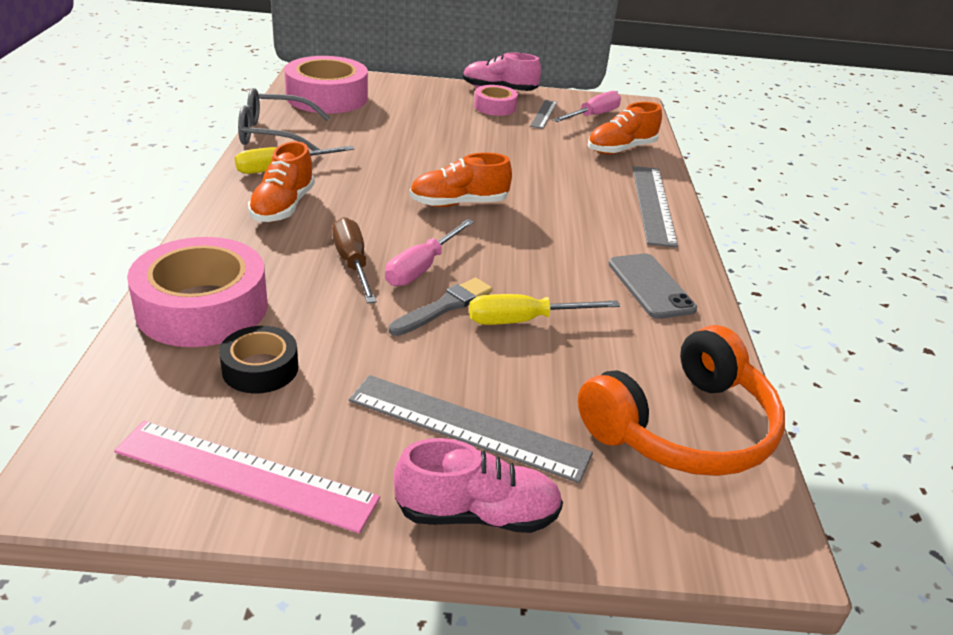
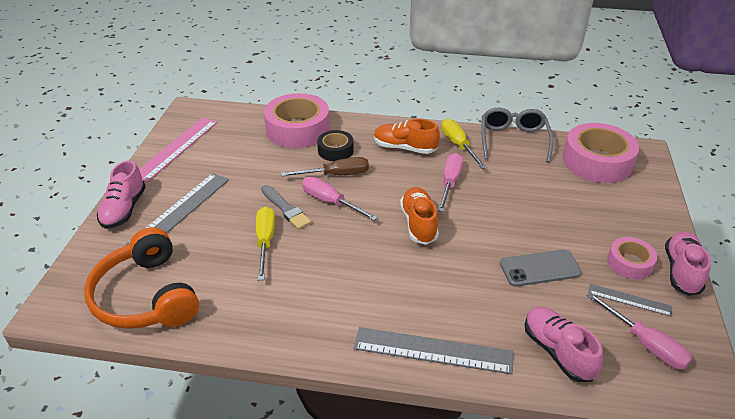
camera: 100 degrees right, 5 degrees up
black tape [219,326,298,394] -> black tape moved to [317,130,354,161]
orange shoe [588,102,662,154] -> pink shoe [525,307,603,382]
grey phone [608,253,697,319] -> grey phone moved to [500,249,582,287]
none -> pink screwdriver [438,153,463,212]

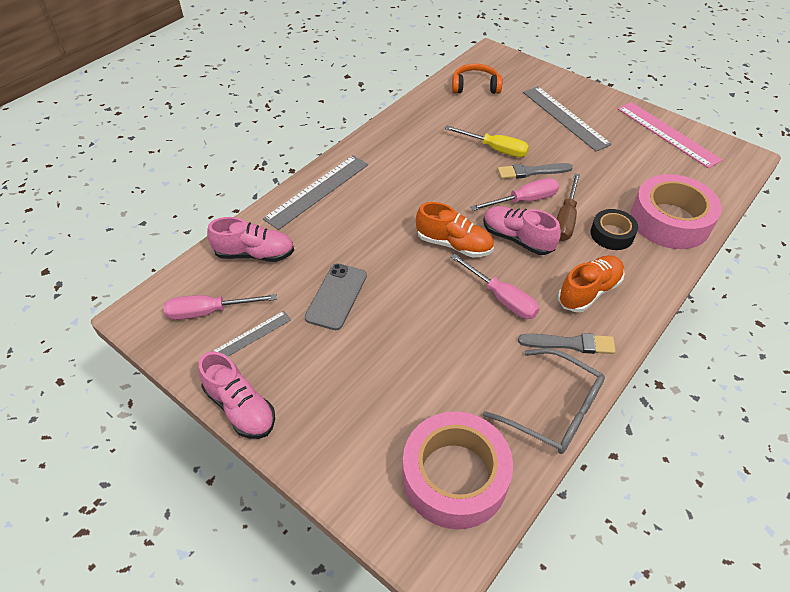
camera: 120 degrees right, 10 degrees up
orange headphones [84,227,199,329] -> orange headphones [452,64,502,94], size x0.59
pink shoe [97,160,146,229] -> pink shoe moved to [483,206,561,255]
yellow screwdriver [441,119,487,169] -> grey brush [518,333,616,354]
pink tape [607,237,657,279] -> none

